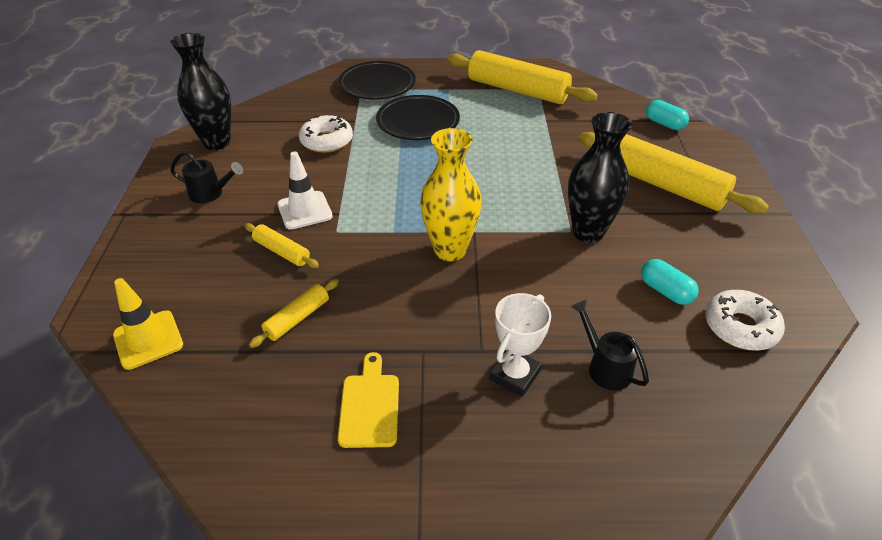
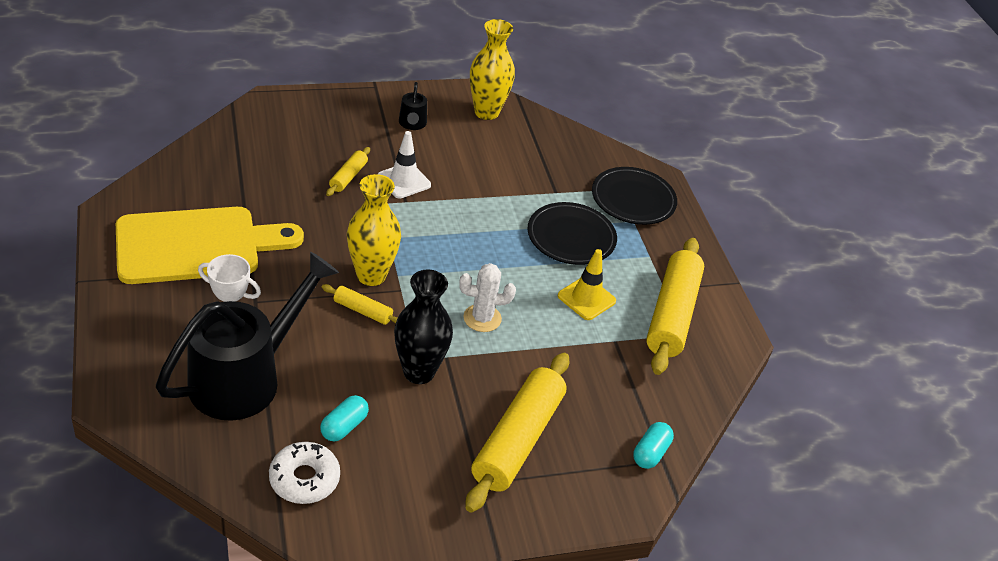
camera: 70 degrees right, 0 degrees up
yellow traffic cone [113,278,183,370] -> yellow traffic cone moved to [558,249,616,320]
black vase [170,33,231,150] -> yellow vase [470,19,515,120]
yellow rolling pin [249,279,339,348] -> yellow rolling pin moved to [322,284,398,325]
white donut [299,115,353,153] -> none
yellow cutting board [338,352,399,448] -> yellow cutting board [116,207,304,284], size x2.26
black watering can [571,300,649,390] -> black watering can [156,252,339,421], size x2.39
none -> white cactus [460,263,516,332]

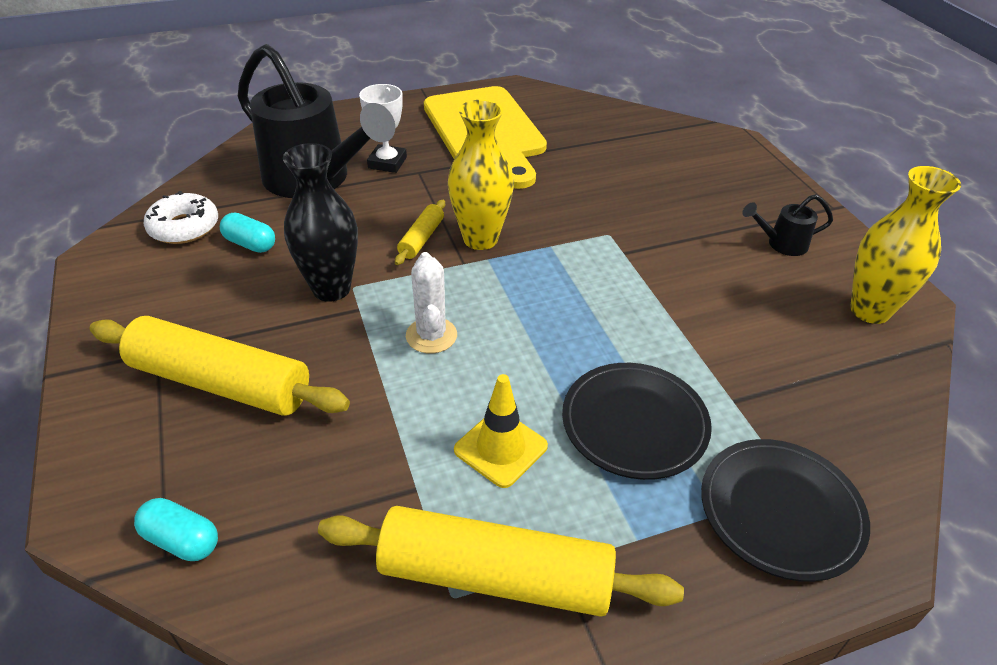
camera: 90 degrees right, 0 degrees up
yellow rolling pin [326,147,370,196] -> none
white traffic cone [378,131,431,198] -> none

